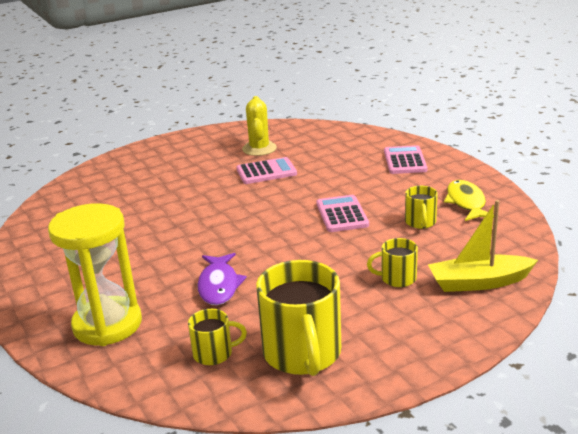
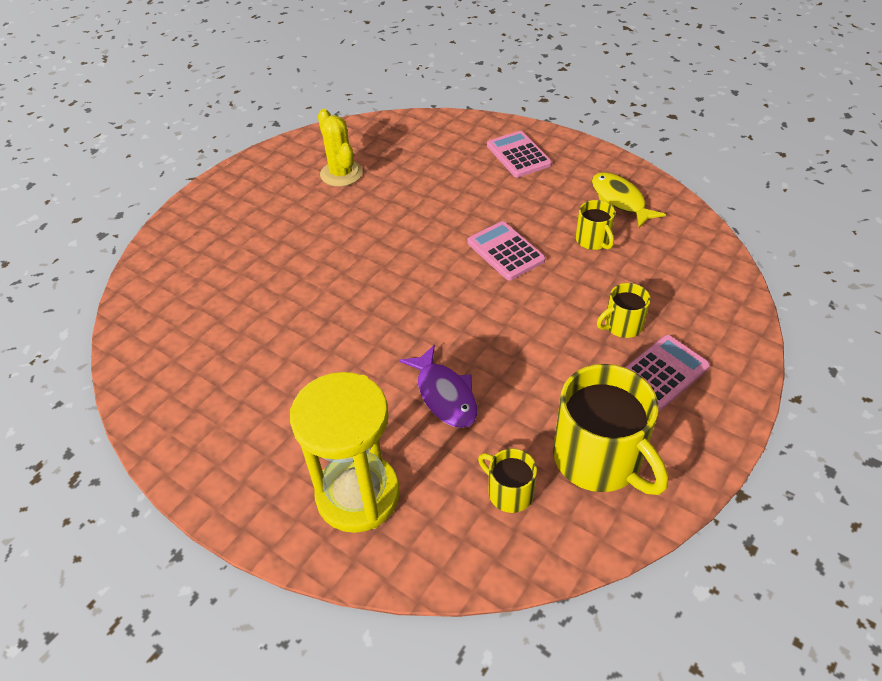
camera: 25 degrees left, 20 degrees up
yellow mug [188,309,247,365] -> yellow mug turned 105 degrees counterclockwise [478,448,537,513]
pink calculator [237,157,297,184] -> pink calculator moved to [625,335,710,411]
yellow boat [428,200,538,292] -> none

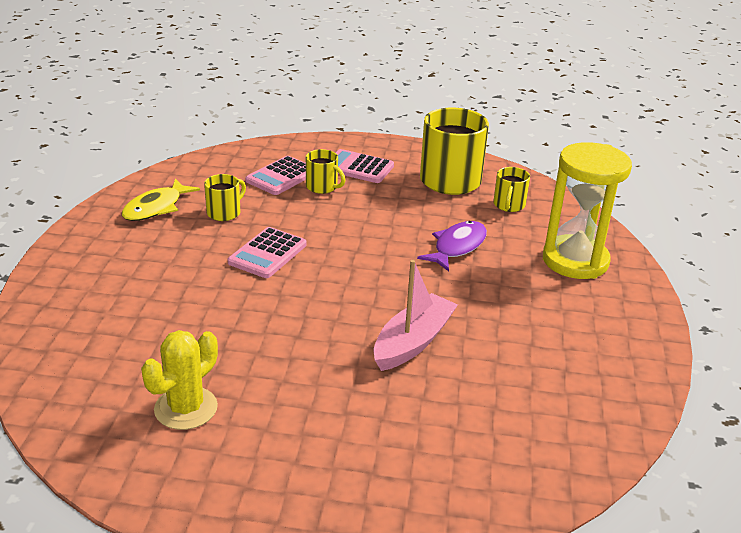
camera: 120 degrees left, 15 degrees down
pink calculator [487,131,552,178] -> pink calculator moved to [245,156,306,195]
none -> pink boat [374,260,458,371]

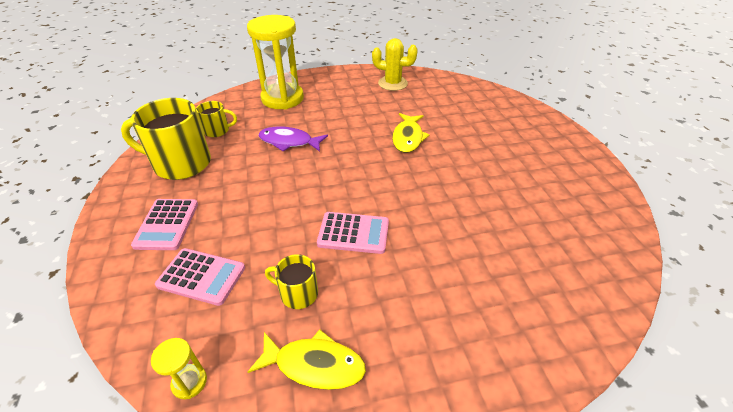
camera: 110 degrees left, 10 degrees up
yellow cactus [141,330,218,430] -> yellow cactus moved to [372,38,418,91]
yellow mug [306,149,345,194] -> none
pink boat [374,260,458,371] -> yellow fish [392,113,430,153]
none -> yellow hourglass [151,338,207,399]

